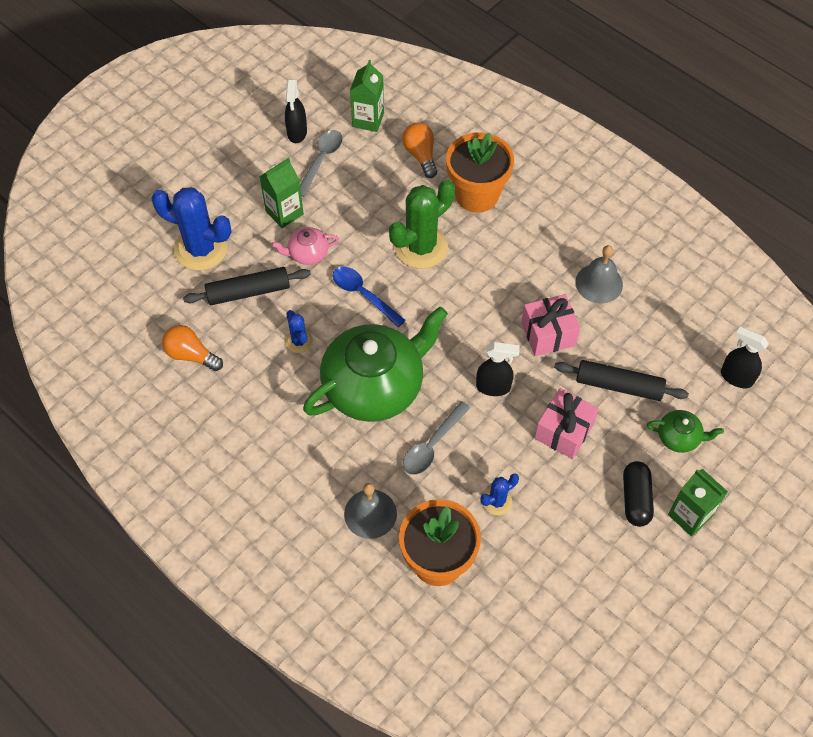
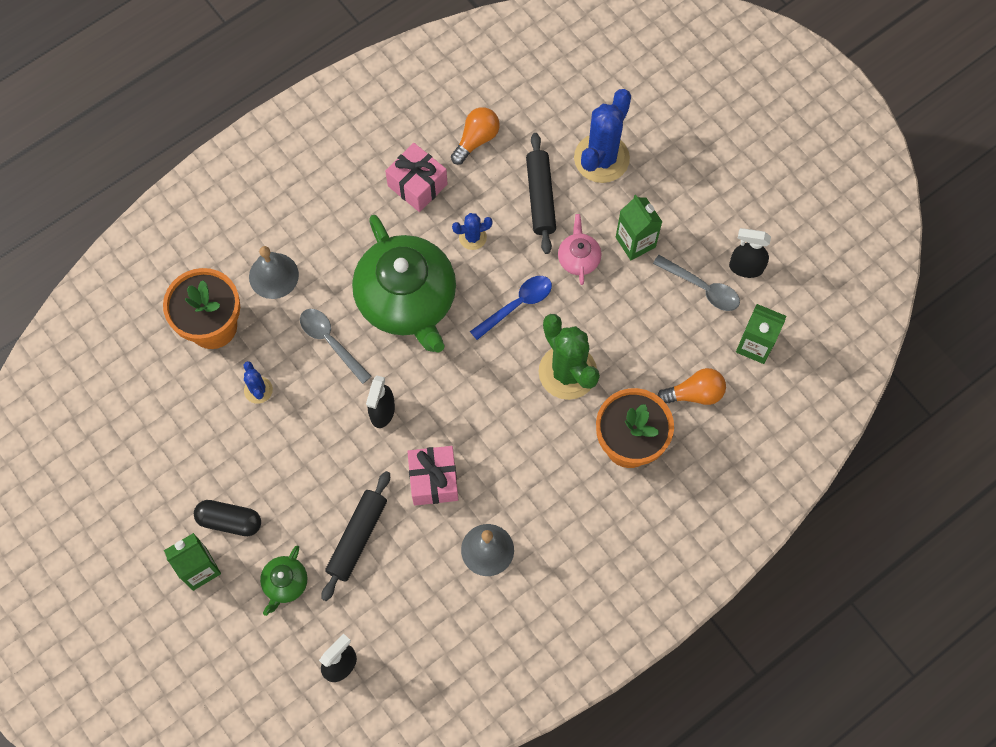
camera: 100 degrees right, 10 degrees up
pink gift [535,388,599,459] -> pink gift moved to [385,143,447,212]

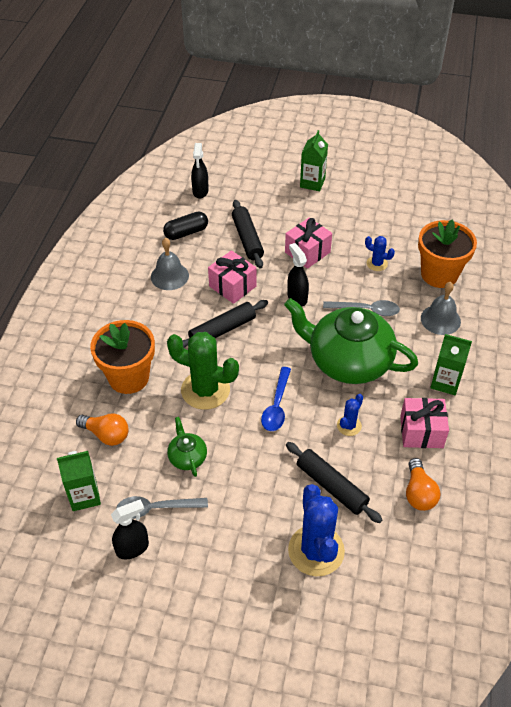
camera: 140 degrees right, 20 degrees down
black capsule [194,500,261,536] -> black capsule moved to [163,211,208,240]
green teapot [260,545,308,616] -> green teapot moved to [167,417,207,477]
pink teapot [558,214,601,285] -> none
green carton [616,195,662,260] -> green carton moved to [430,334,472,395]
orange light bulb [657,368,726,405] -> orange light bulb turned 105 degrees counterclockwise [76,414,128,446]
none -> black rolling pin [182,300,268,348]
none -> pink gift [285,218,332,269]

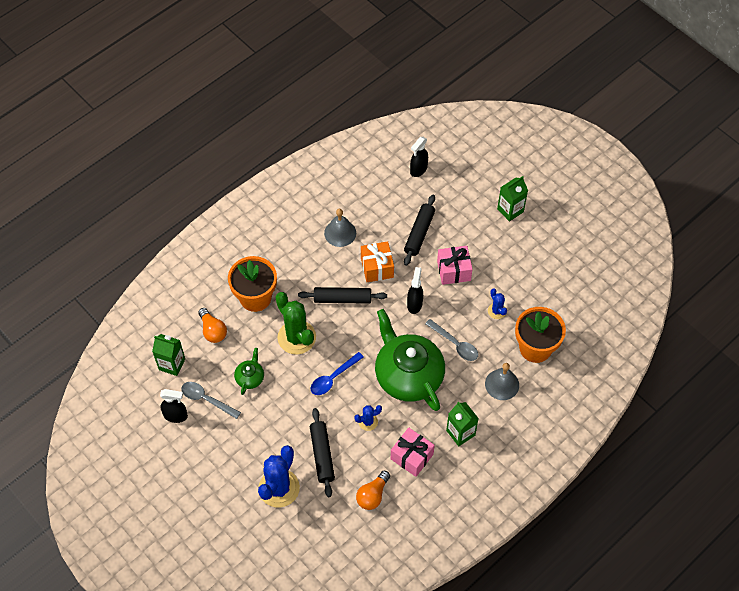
camera: 35 degrees right, 10 degrees up
black capsule [163,211,208,240] -> none
pink gift [208,250,256,304] -> orange gift [361,241,394,282]

